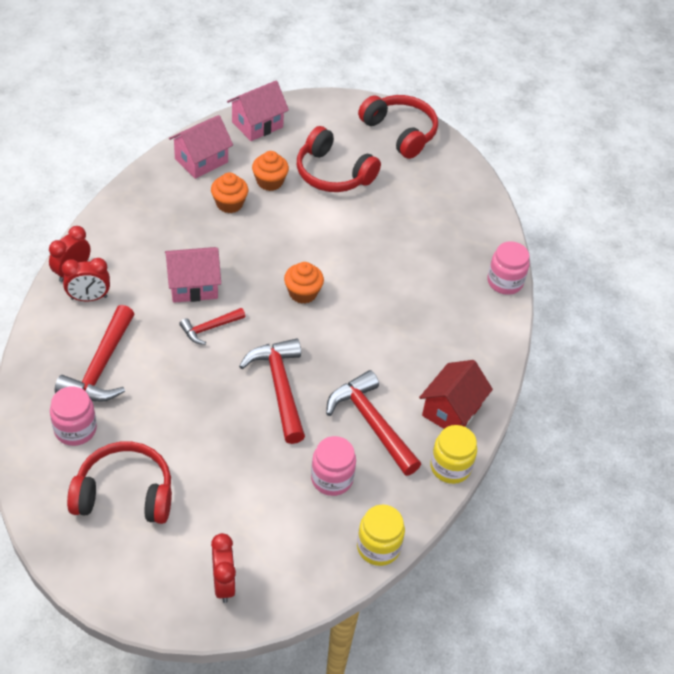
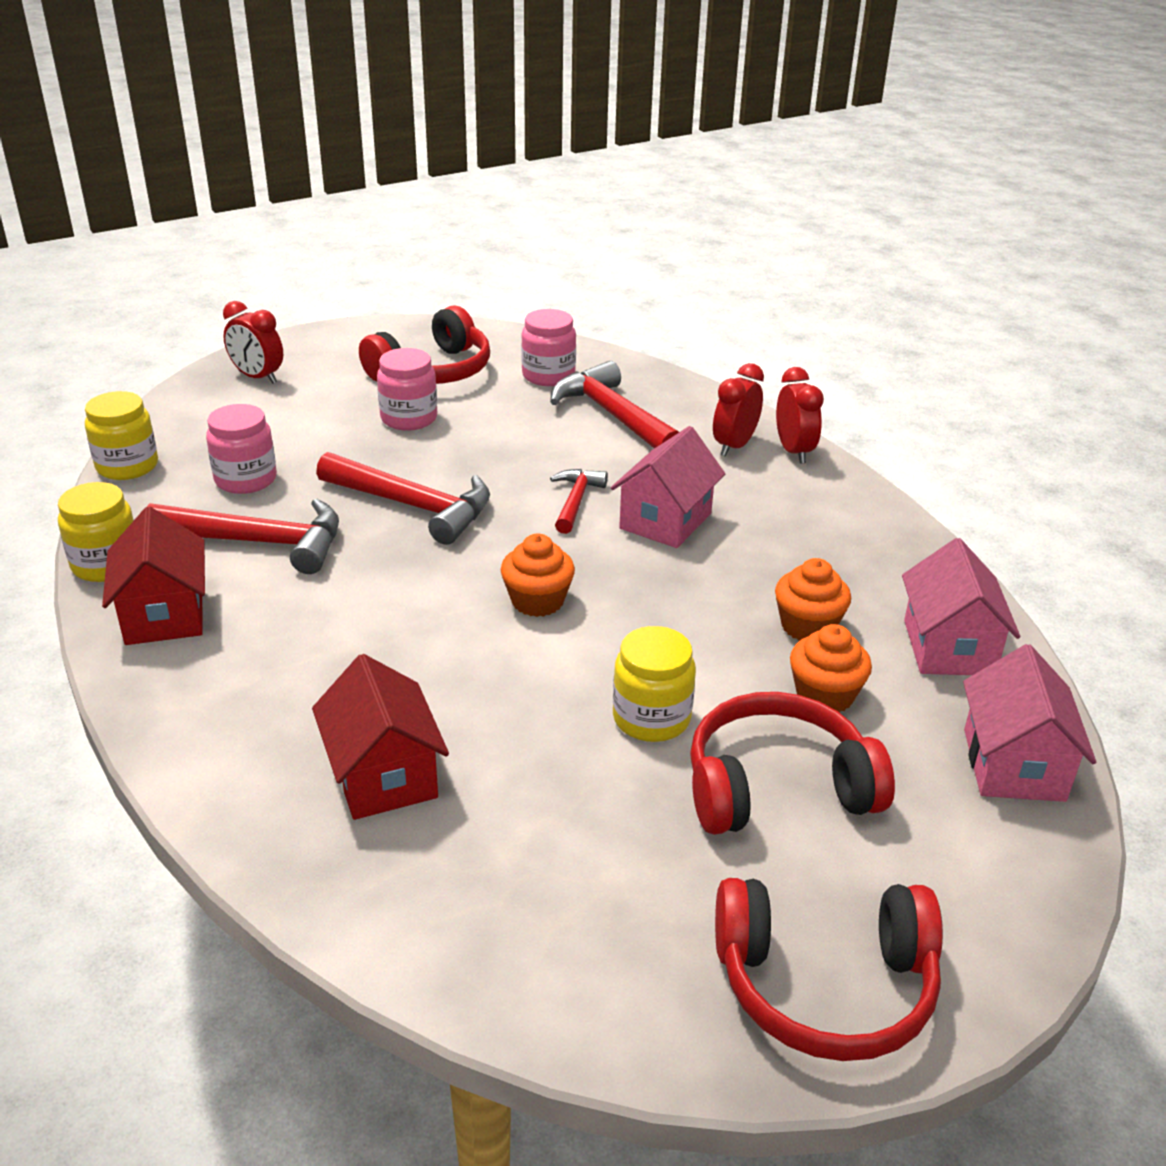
camera: 135 degrees right, 15 degrees down
pink jar [487,241,530,295] -> pink jar moved to [377,348,437,431]
none -> red house [312,654,449,820]
none -> yellow jar [613,626,696,742]

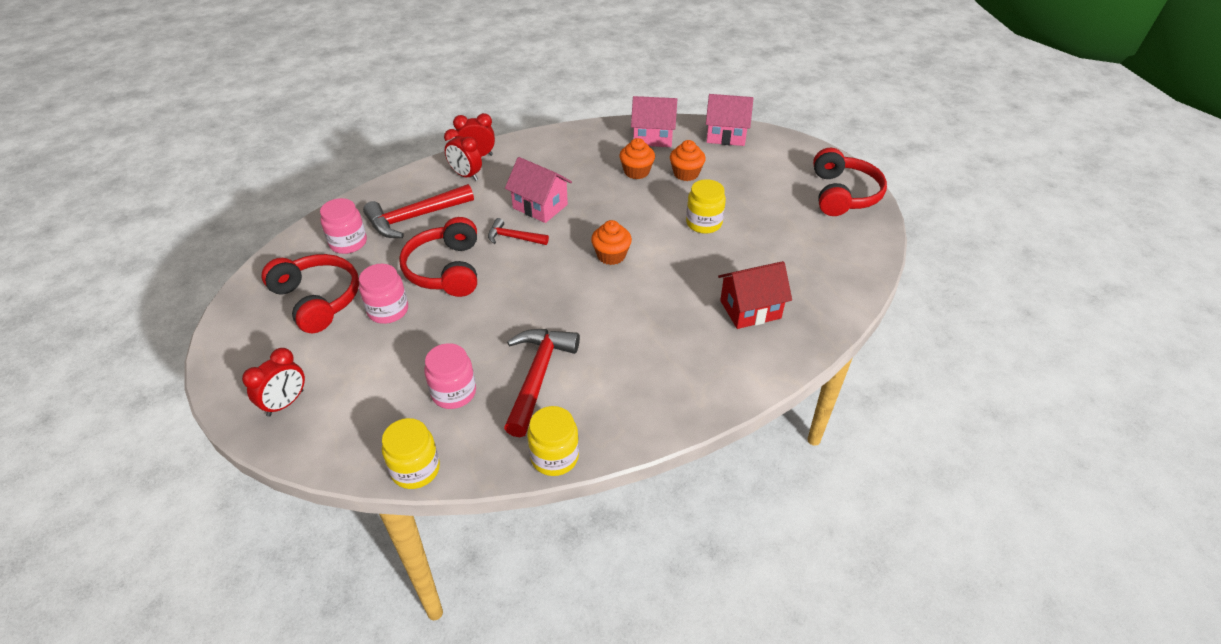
camera: 85 degrees left, 10 degrees up
red house [102,507,205,645] -> none
red hammer [316,452,490,545] -> none
red headphones [690,692,895,835] -> red headphones moved to [399,217,477,297]

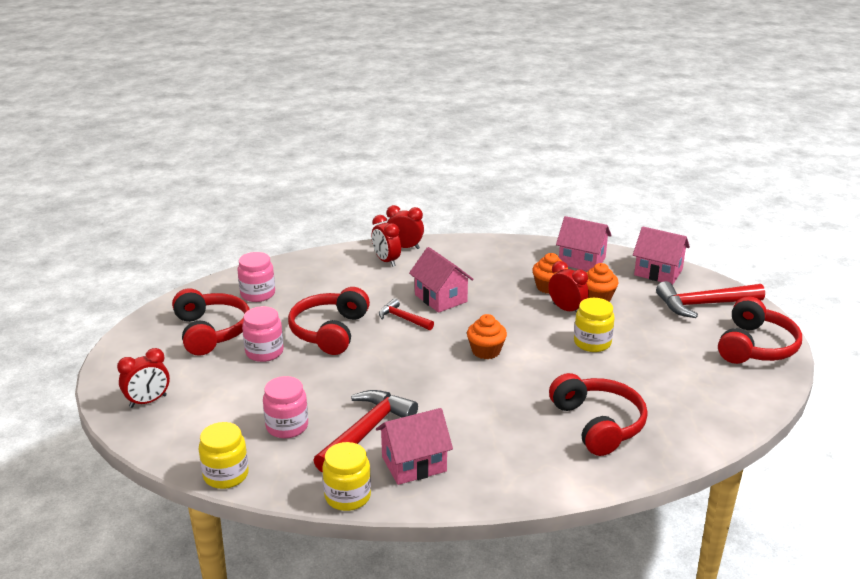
camera: 20 degrees right, 15 degrees down
red hammer [363,184,474,238] -> red hammer moved to [656,281,765,318]
red house [718,261,792,329] -> red headphones [549,373,648,456]
none -> pink house [376,408,453,485]
none -> red clock [548,261,589,313]

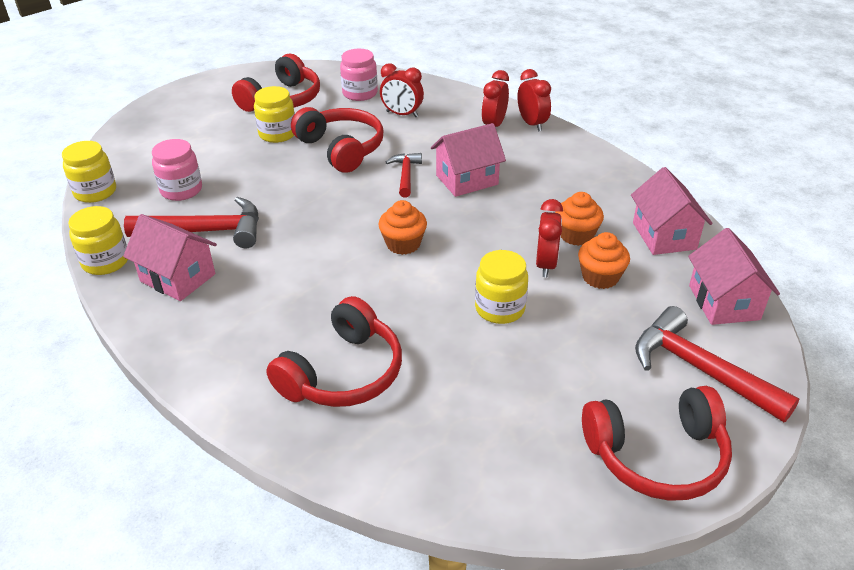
camera: 55 degrees right, 10 degrees up
red clock [117,348,170,408] -> red clock moved to [380,63,424,117]
pink jar [242,306,284,362] -> yellow jar [254,86,295,143]
red headphones [288,287,370,355] -> red headphones turned 75 degrees clockwise [291,107,384,173]
pink house [409,247,474,313] -> pink house turned 45 degrees clockwise [431,123,506,197]

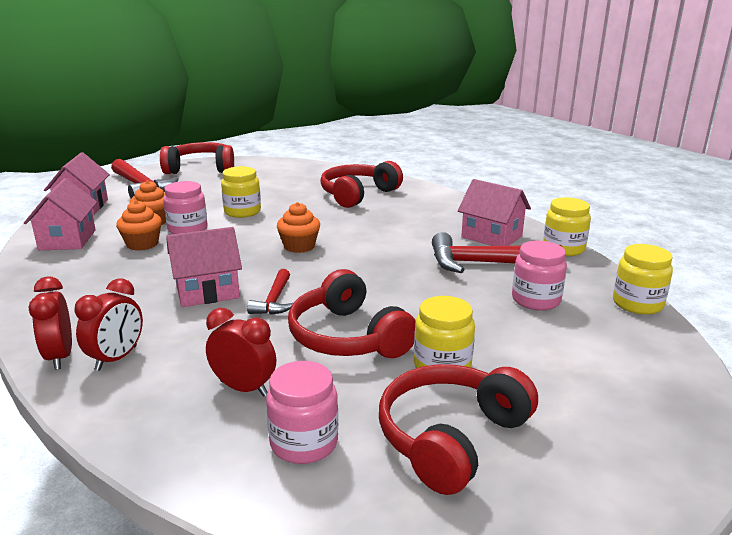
camera: 175 degrees left, 15 degrees down
red clock [536,199,563,277] -> pink jar [163,181,208,234]

